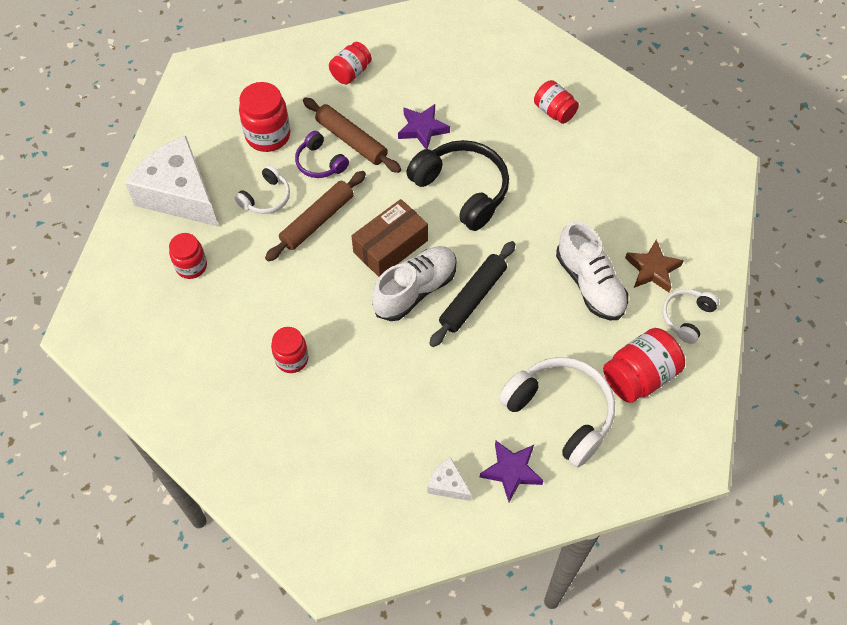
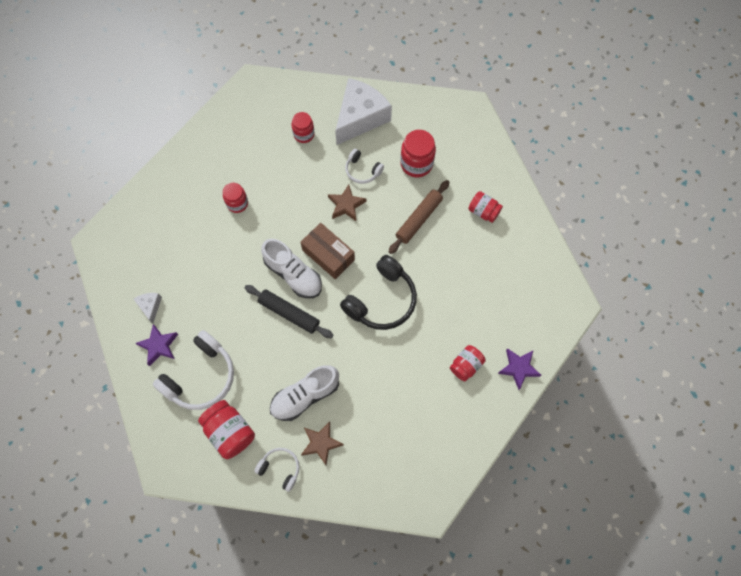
camera: 85 degrees right, 10 degrees up
brown rolling pin [265,171,366,262] -> brown star [328,184,366,221]
purple headphones [295,131,349,178] -> none
purple star [398,104,450,149] -> purple star moved to [498,348,541,390]
white cheese [427,457,472,501] -> white cheese turned 45 degrees counterclockwise [134,293,162,323]

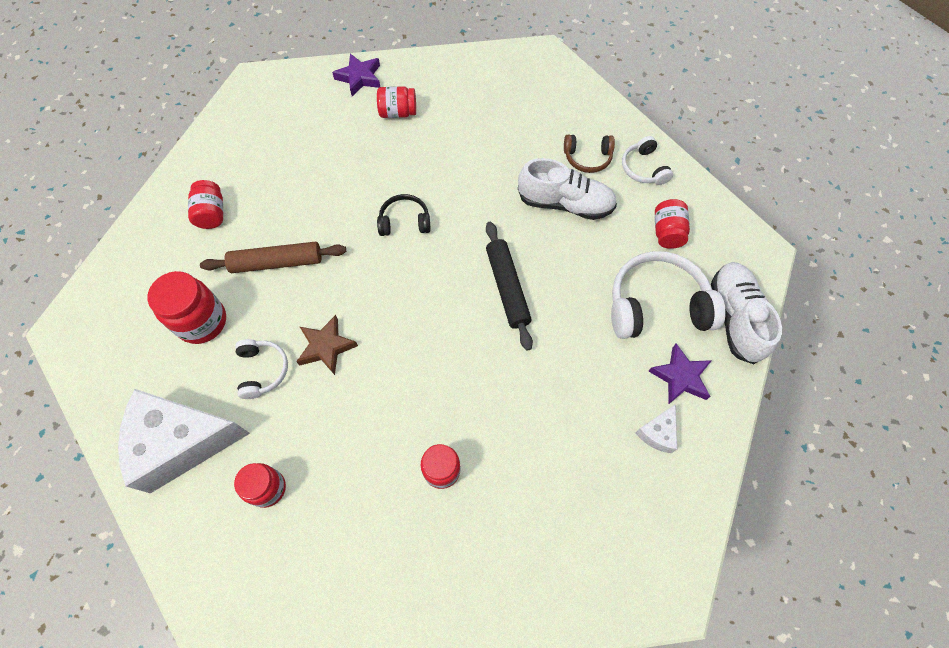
camera: 135 degrees left, 5 degrees down
red jar [198,400,255,459] -> red jar [655,199,690,249], size x0.65
white shoe [261,239,322,298] -> white shoe moved to [711,262,782,364]
brown box [300,223,355,279] -> none
brown star [301,421,344,465] -> brown headphones [564,134,615,173]
black headphones [340,255,417,330] -> black headphones [377,194,431,236], size x0.54

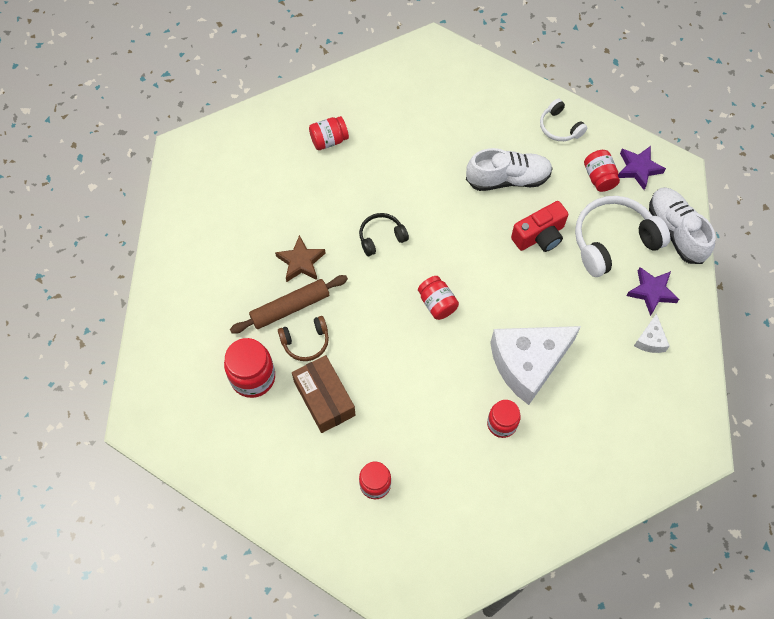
camera: 20 degrees left, 0 degrees up
white cheese [118,389,250,494] -> white cheese moved to [490,326,581,405]
red jar [188,180,223,229] -> red jar moved to [418,276,459,320]
white headphones [235,339,288,399] -> brown box [292,355,355,433]
brown star [296,315,358,375] -> brown star moved to [275,235,326,282]
purple star [332,53,380,96] -> purple star moved to [618,146,666,190]
black rolling pin [486,222,533,351] -> none
brown headphones [564,134,615,173] -> brown headphones moved to [278,316,329,361]
none -> red camera [511,201,568,252]

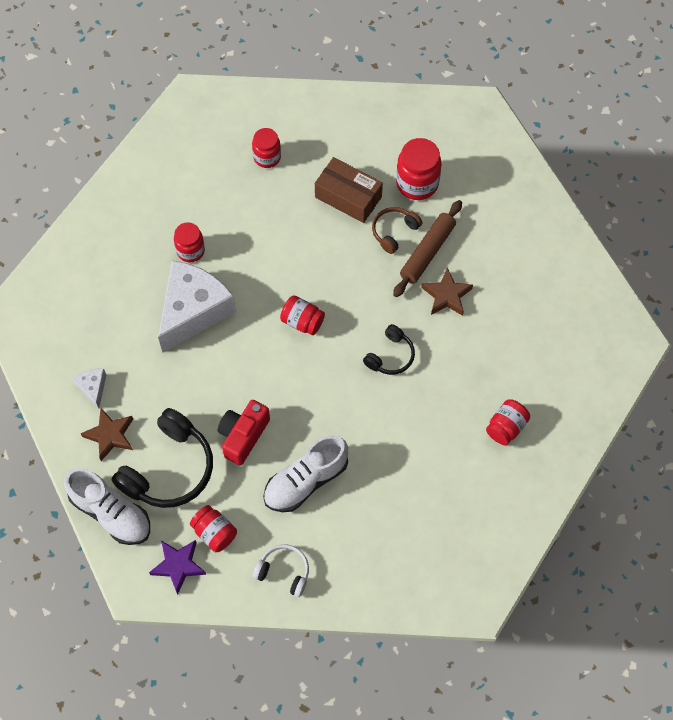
camera: 150 degrees right, 0 degrees up
white headphones [575,196,670,277] -> black headphones [112,408,213,508]
purple star [626,267,679,316] -> brown star [80,408,133,461]

